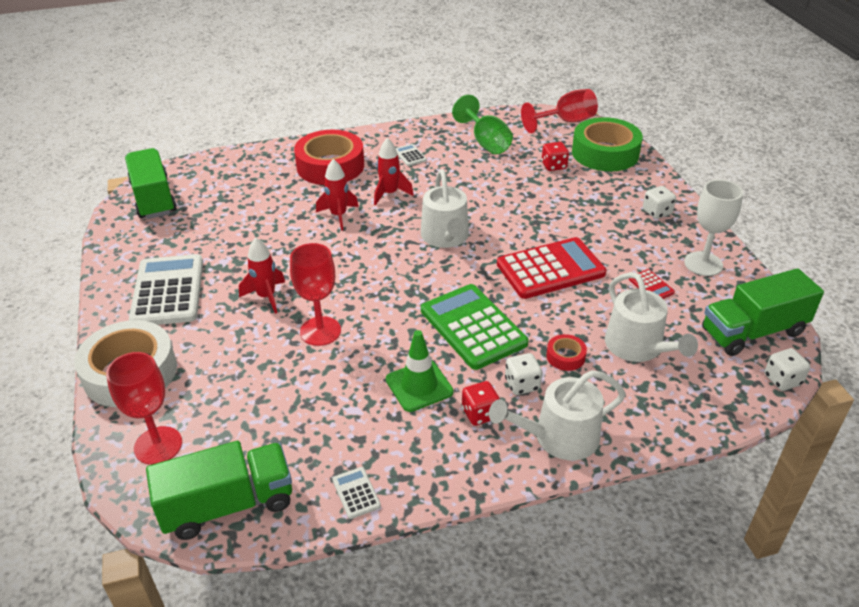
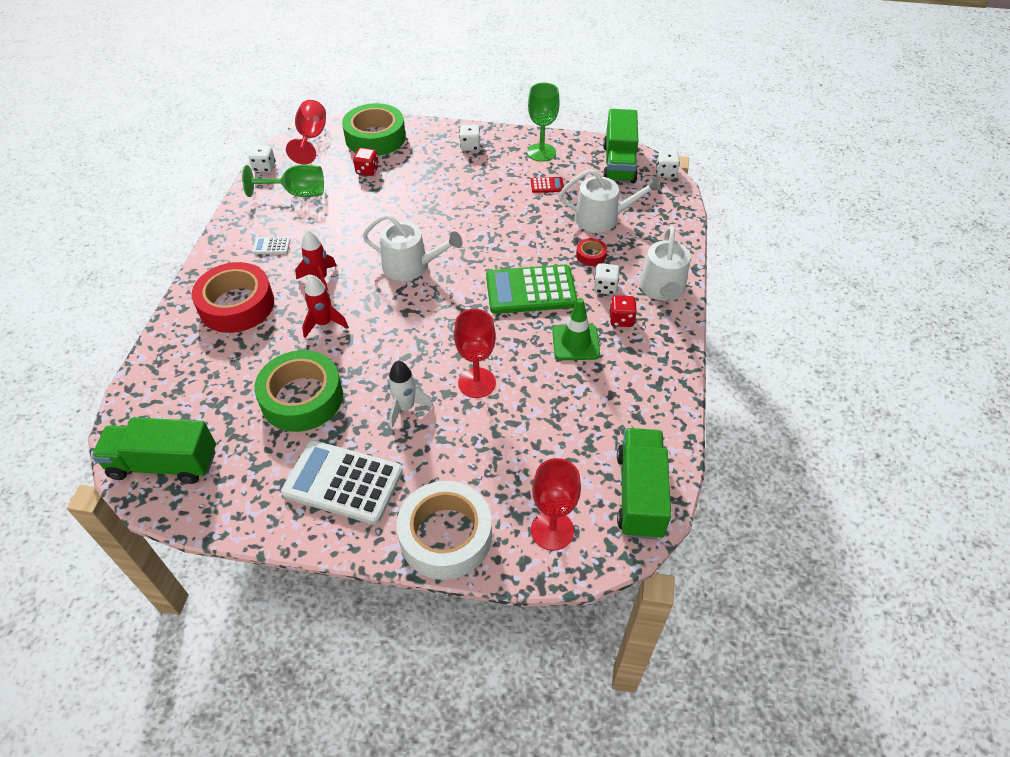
camera: 65 degrees left, 10 degrees up
red rocket [239,238,285,314] -> white rocket [388,361,433,428]
white calculator [332,467,381,519] -> none
red calculator [497,237,607,299] -> none
white goblet [684,180,743,276] -> green goblet [527,83,560,162]
none -> white dice [249,145,275,172]
none -> green tape [254,350,343,432]

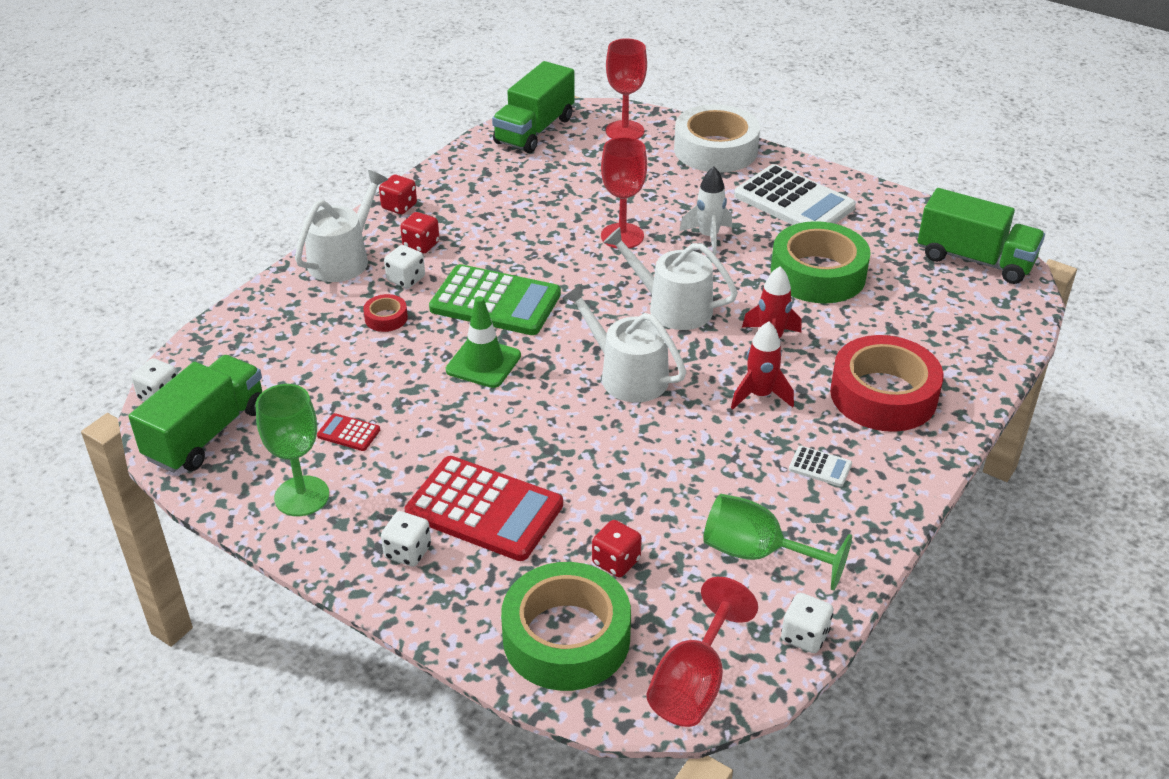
camera: 155 degrees left, 10 degrees down
green traffic cone [552,298,600,360] -> green traffic cone moved to [446,296,521,388]
white watering can [559,169,661,233] -> white watering can moved to [603,227,738,330]
none -> red dice [379,175,417,214]
none -> red calculator [405,456,563,561]

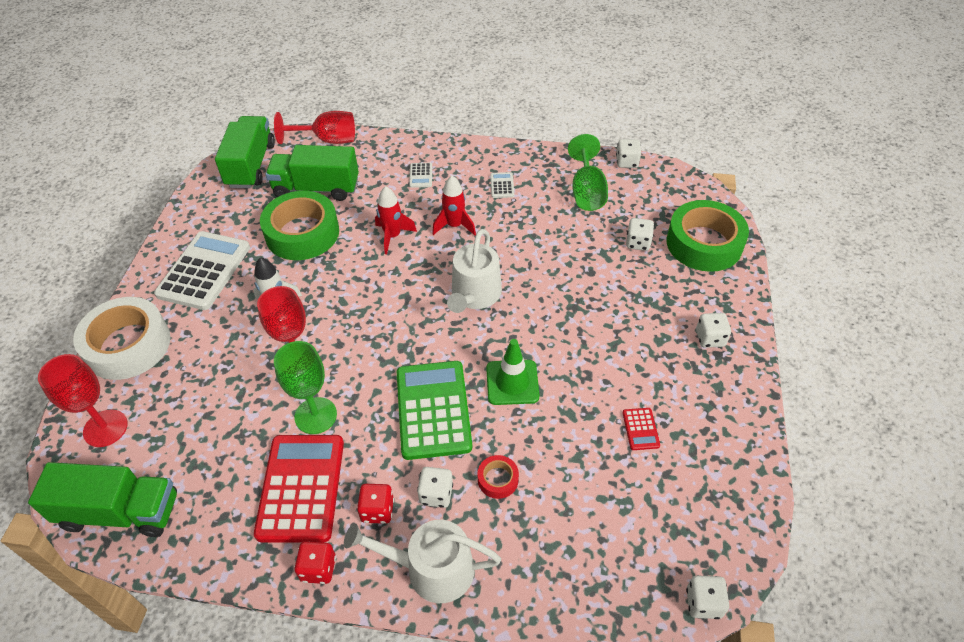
camera: 115 degrees left, 10 degrees up
green truck [128,355,262,473] -> green truck moved to [266,145,359,201]
green goblet [256,384,329,516] -> green goblet moved to [274,341,337,434]
red calculator [405,456,563,561] -> red calculator moved to [254,435,344,542]
red dice [592,520,642,577] -> white dice [626,218,654,251]
white watering can [603,227,738,330] -> none
red goblet [646,577,758,727] -> red goblet moved to [274,111,355,144]
red tape [830,335,944,432] -> white calculator [409,163,432,188]

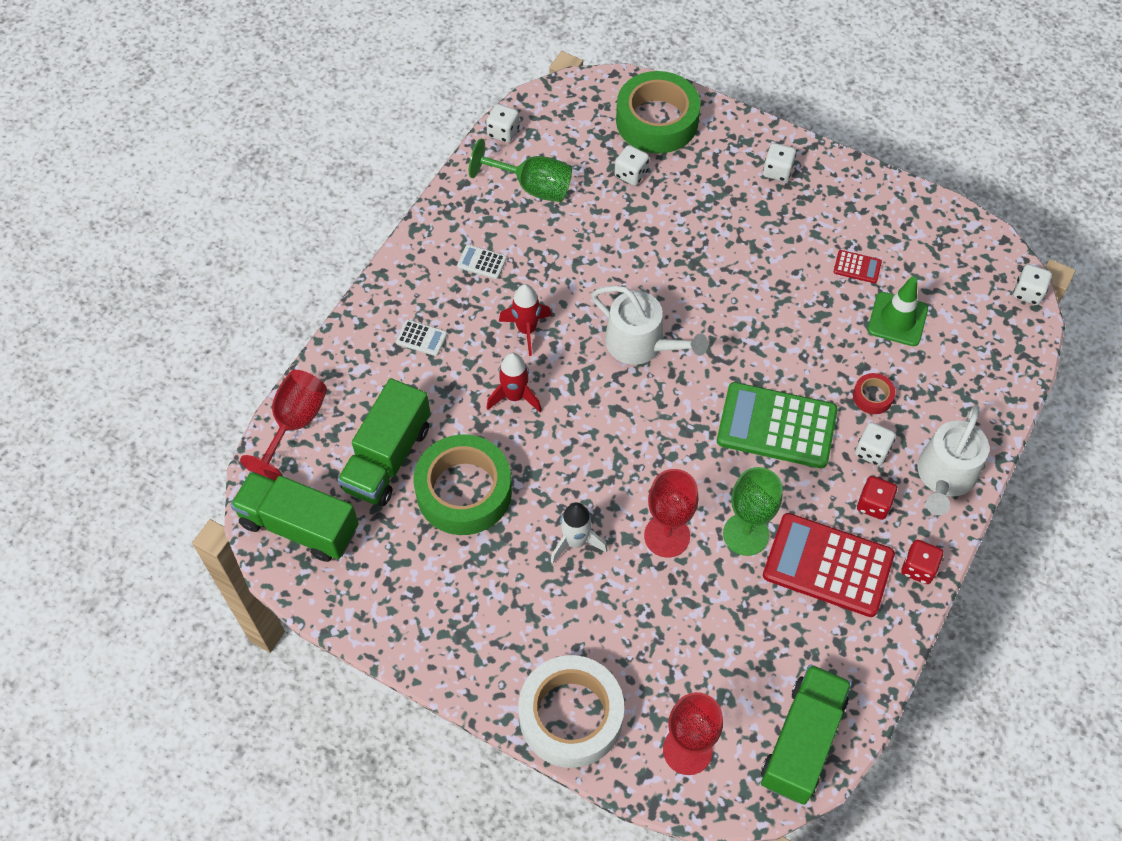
camera: 70 degrees left, 10 degrees up
white calculator [154,231,250,310] -> none
green traffic cone [486,339,540,405] -> green traffic cone moved to [868,277,928,346]

